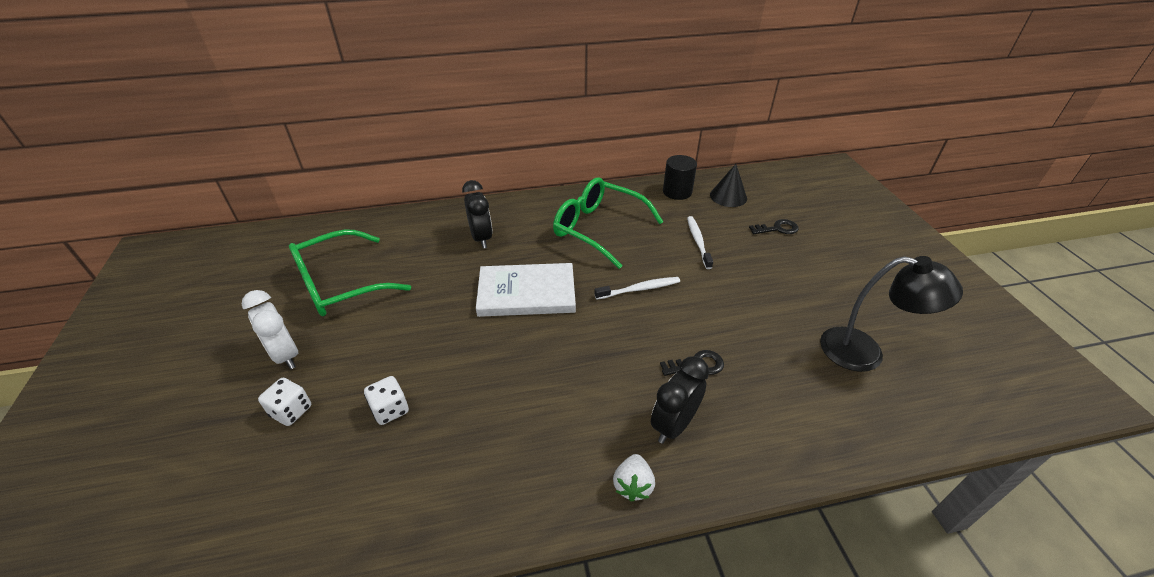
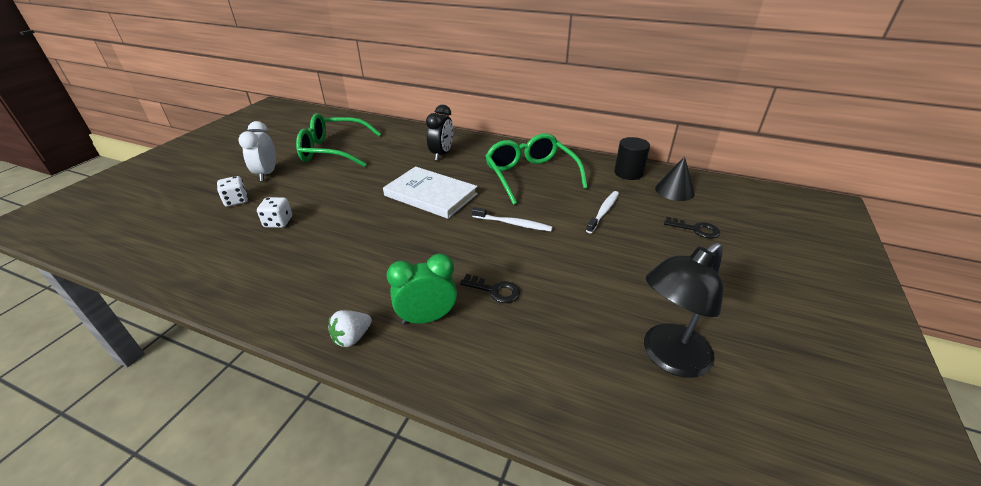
camera: 35 degrees right, 5 degrees down
black clock [651,356,709,444] -> green clock [387,253,457,325]
black lamp [820,256,963,372] -> black lamp turned 90 degrees clockwise [644,243,723,378]

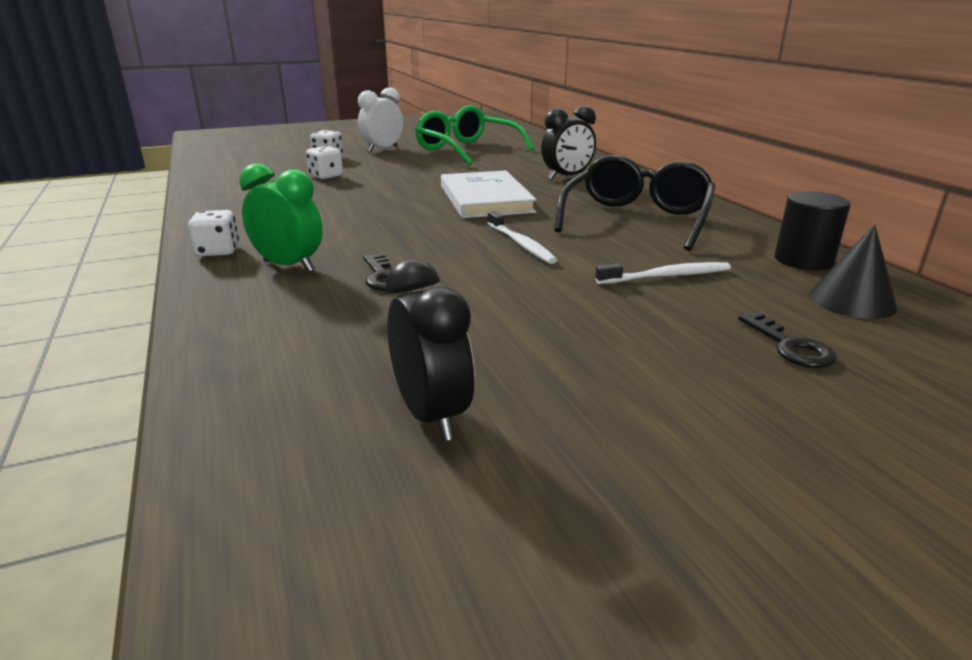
camera: 45 degrees right, 10 degrees down
white strawberry [328,310,372,347] -> white dice [188,210,239,256]
green glasses [485,133,588,205] -> black glasses [554,155,715,251]
black lamp [644,243,723,378] -> black clock [385,259,475,441]

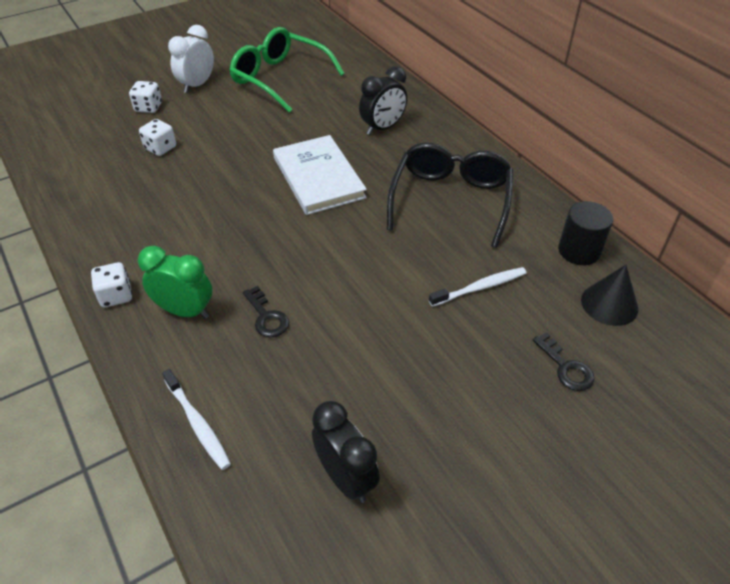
camera: 10 degrees left, 20 degrees up
white toothbrush [488,211,557,264] -> white toothbrush moved to [162,369,231,470]

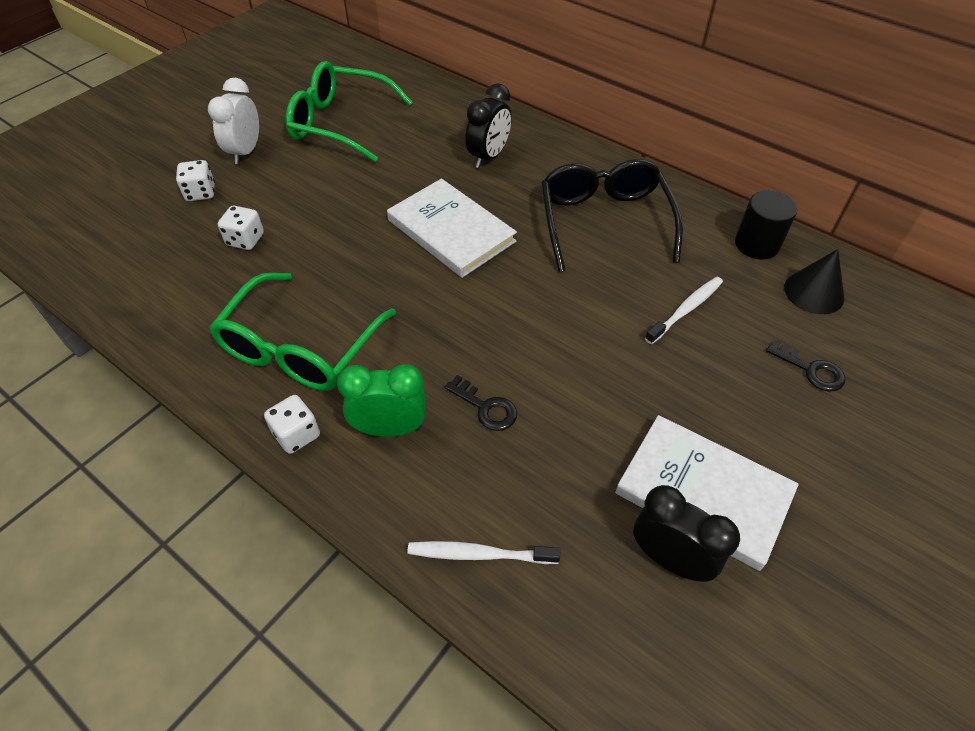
camera: 20 degrees left, 5 degrees up
white toothbrush [162,369,231,470] -> white toothbrush turned 150 degrees clockwise [407,541,560,564]
none -> green glasses [209,273,396,391]
none -> white book [615,415,799,571]

